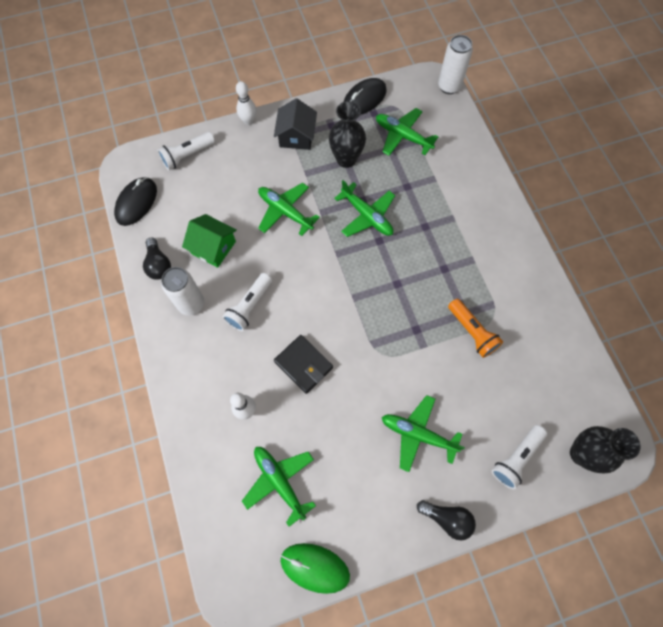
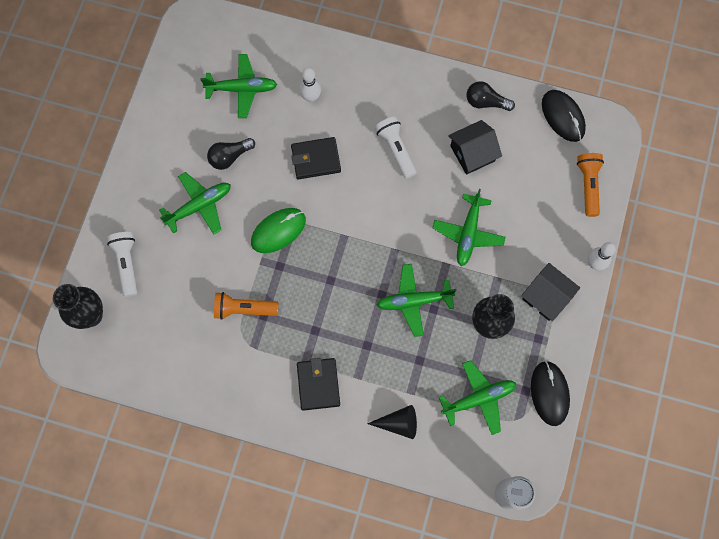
camera: 125 degrees right, 5 degrees up
white flashlight [157,132,215,170] -> orange flashlight [577,153,604,217]
white can [161,267,204,316] -> none
green house [182,214,237,268] -> black house [448,120,502,175]
green plane [258,183,320,236] -> green plane turned 120 degrees clockwise [433,189,506,266]
green mouse [281,543,350,594] -> green mouse moved to [251,208,306,253]
black light bulb [417,500,476,540] -> black light bulb moved to [207,138,255,170]
none -> black wallet [297,358,340,411]
none -> black cone [367,405,417,439]

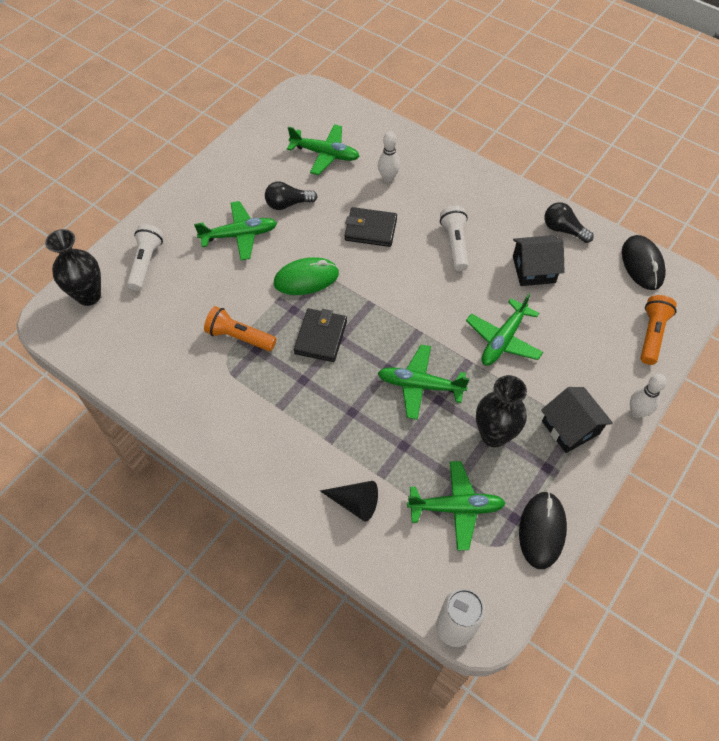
camera: 20 degrees right, 15 degrees down
black wallet [297,358,340,411] -> black wallet moved to [294,308,347,362]

